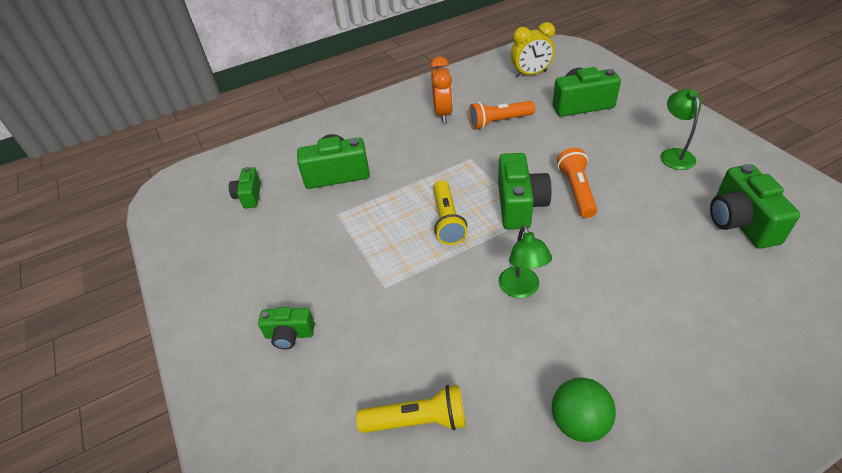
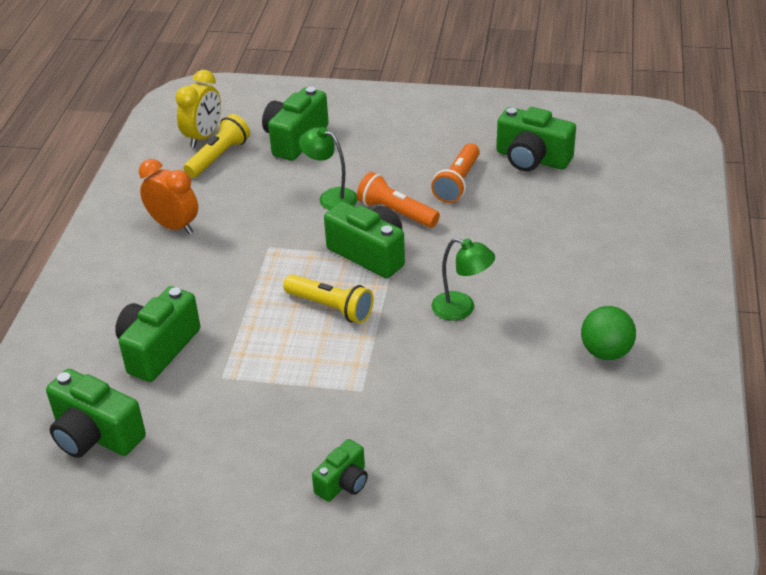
camera: 55 degrees left, 5 degrees down
green camera [229,167,261,209] -> green camera [46,369,146,458], size x1.71
yellow flashlight [356,385,466,433] -> yellow flashlight moved to [184,114,250,178]
orange flashlight [469,101,536,129] -> orange flashlight moved to [431,143,480,203]
green lamp [661,89,701,170] -> green lamp moved to [299,127,358,210]

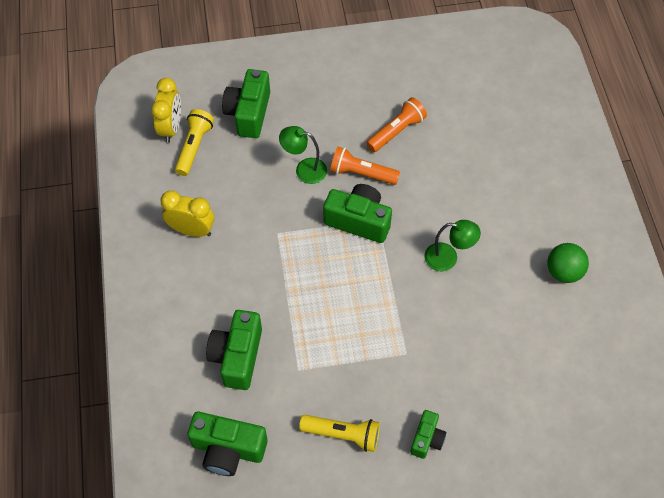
camera: 20 degrees left, 20 degrees up
orange clock [139,159,198,234] -> yellow clock [160,190,214,237]
yellow flashlight [283,274,374,323] -> yellow flashlight moved to [299,415,380,452]
orange flashlight [431,143,480,203] -> orange flashlight turned 135 degrees counterclockwise [366,97,427,152]
green camera [497,107,576,171] -> none

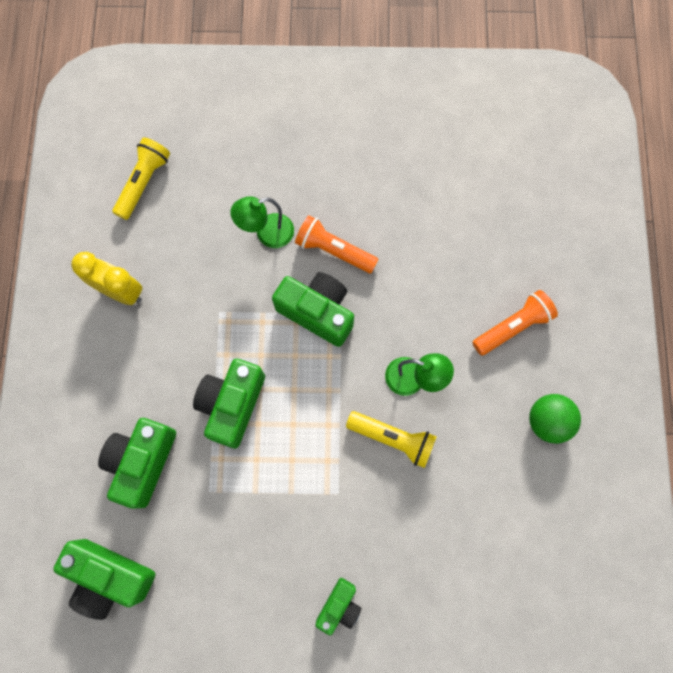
camera: 10 degrees right, 15 degrees up
yellow clock [151,78,181,143] -> none
green camera [222,69,270,138] -> green camera moved to [193,359,265,448]
green lamp [279,126,327,184] -> green lamp turned 45 degrees counterclockwise [230,196,294,248]
yellow flashlight [299,415,380,452] -> yellow flashlight moved to [346,411,437,468]
orange flashlight [366,97,427,152] -> orange flashlight moved to [472,290,558,356]

